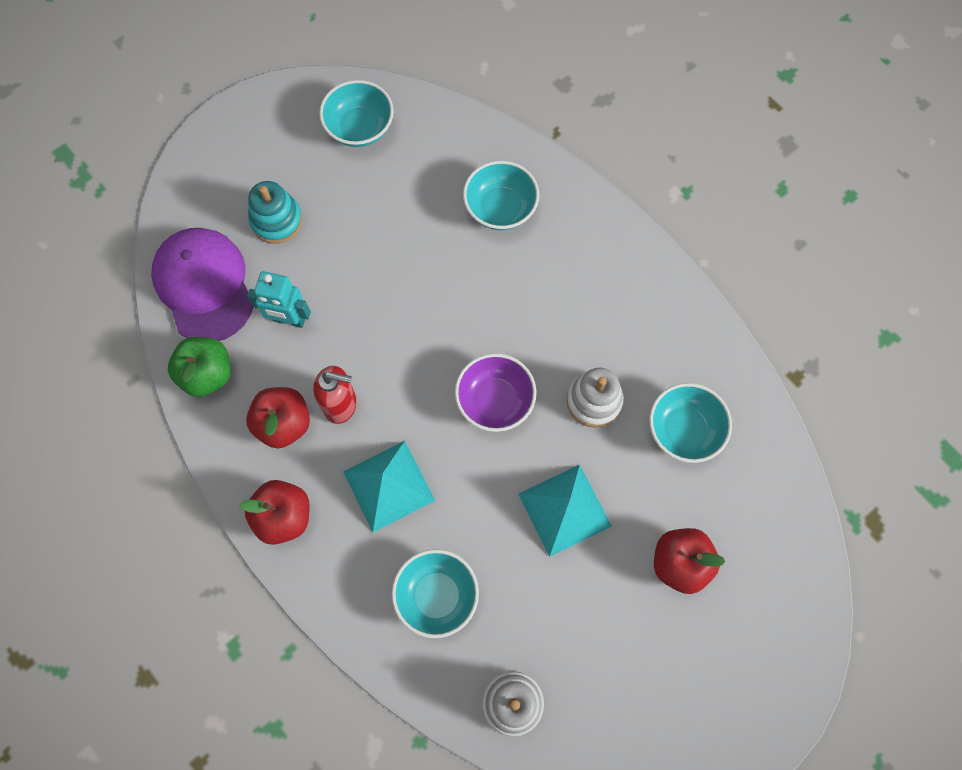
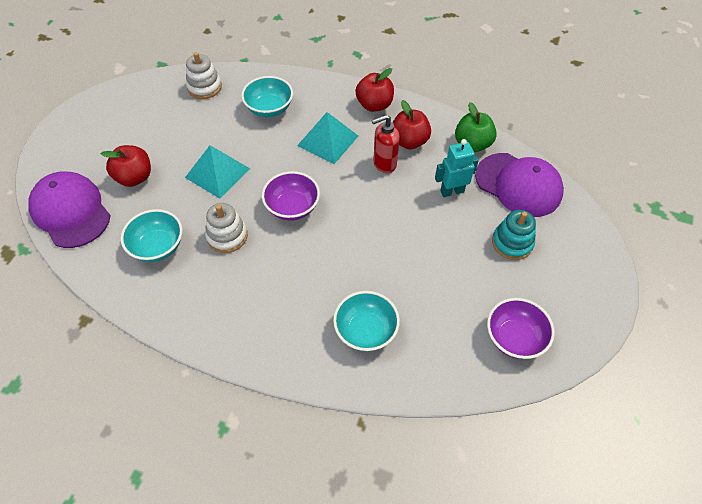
camera: 150 degrees right, 15 degrees down
turquoise bowl [319,80,394,147] -> purple bowl [487,298,555,359]
none -> purple cap [28,172,111,248]

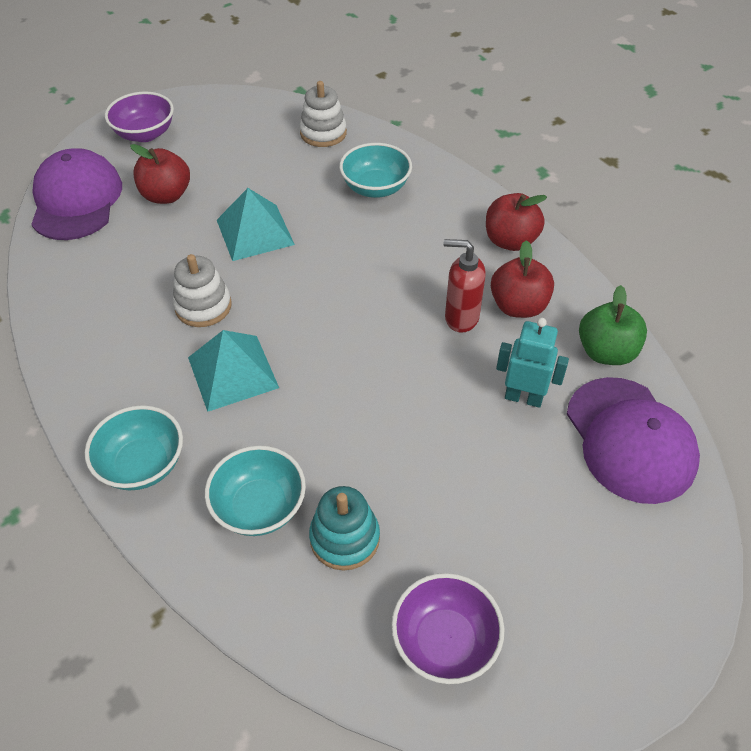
camera: 35 degrees right, 5 degrees down
turquoise bowl [121,209,183,262] -> turquoise bowl moved to [85,405,183,490]
purple bowl [262,171,320,221] -> purple bowl moved to [105,92,174,142]
turquoise pyramid [297,112,358,164] -> turquoise pyramid moved to [188,330,279,412]
turquoise stacking toy [492,210,536,260] -> turquoise stacking toy moved to [309,486,380,570]

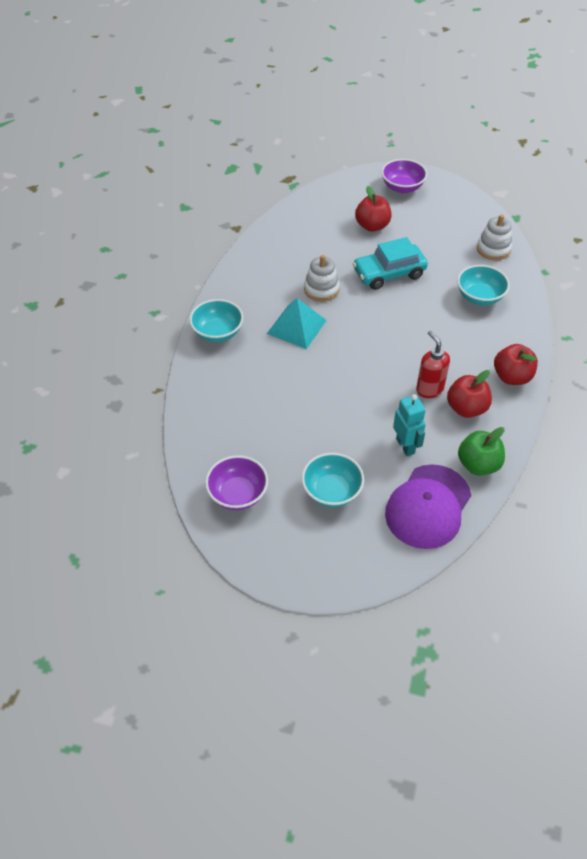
camera: 50 degrees right, 0 degrees up
purple cap [31,148,122,240] -> none
turquoise bowl [205,446,306,536] -> turquoise bowl moved to [302,453,364,507]
turquoise pyramid [217,188,295,261] -> turquoise car [353,237,428,290]
turquoise stacking toy [309,486,380,570] -> none

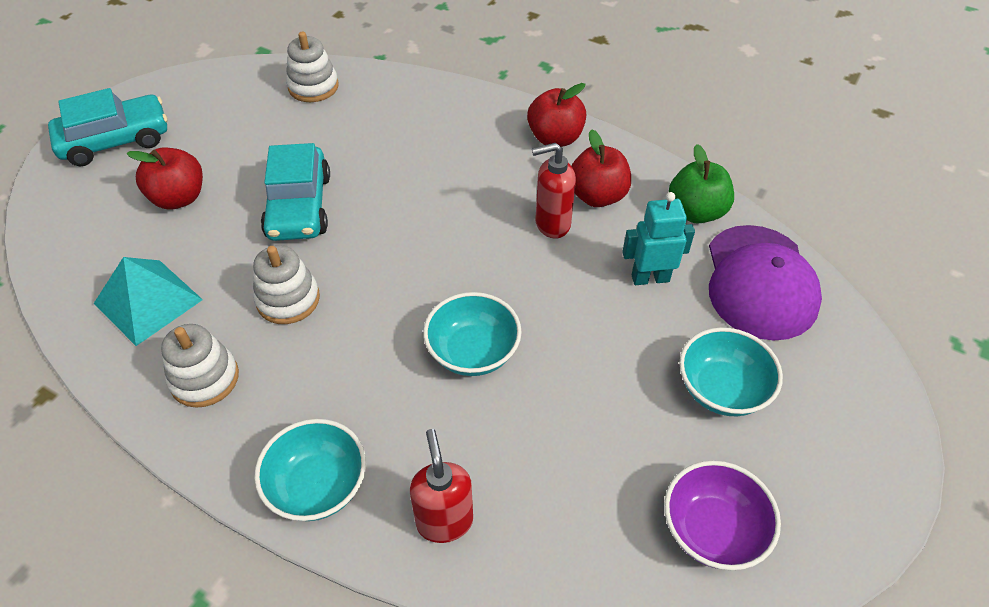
camera: 75 degrees left, 0 degrees up
turquoise pyramid [267,298,327,349] -> turquoise pyramid moved to [94,257,203,346]
purple bowl [381,159,427,193] -> turquoise car [48,88,168,166]
purple cap [385,464,471,549] -> purple cap turned 45 degrees clockwise [709,225,822,341]
turquoise bowl [457,265,510,305] -> turquoise bowl moved to [423,292,522,376]
none -> white stacking toy [161,324,239,408]
none -> red soap dispenser [410,429,473,543]

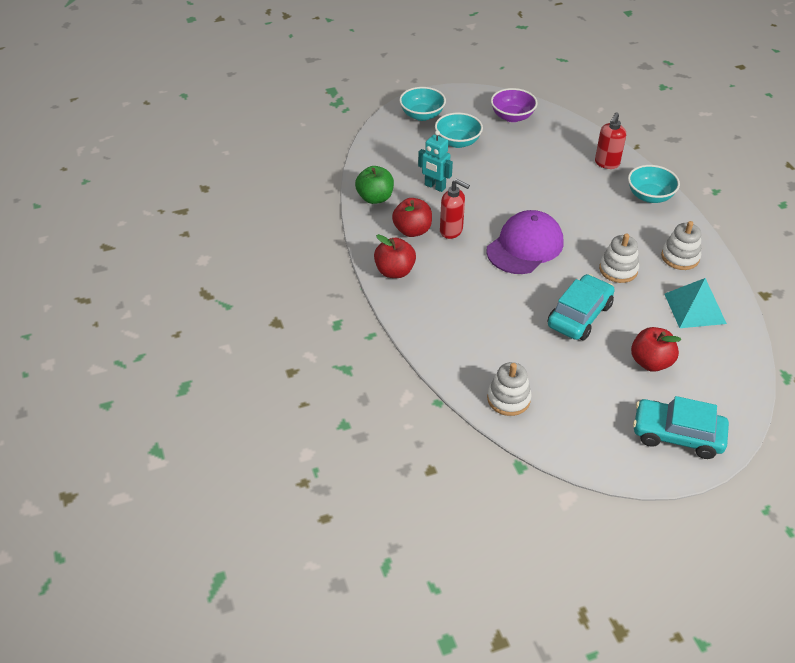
camera: 140 degrees left, 5 degrees down
turquoise bowl [423,292,522,376] -> turquoise bowl moved to [399,87,446,121]
purple cap [709,225,822,341] -> purple cap moved to [486,210,564,274]

